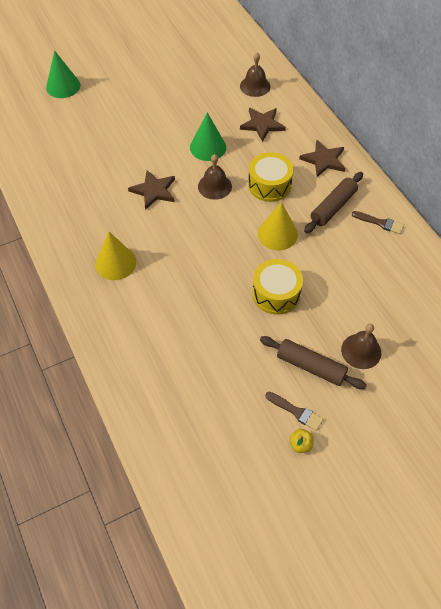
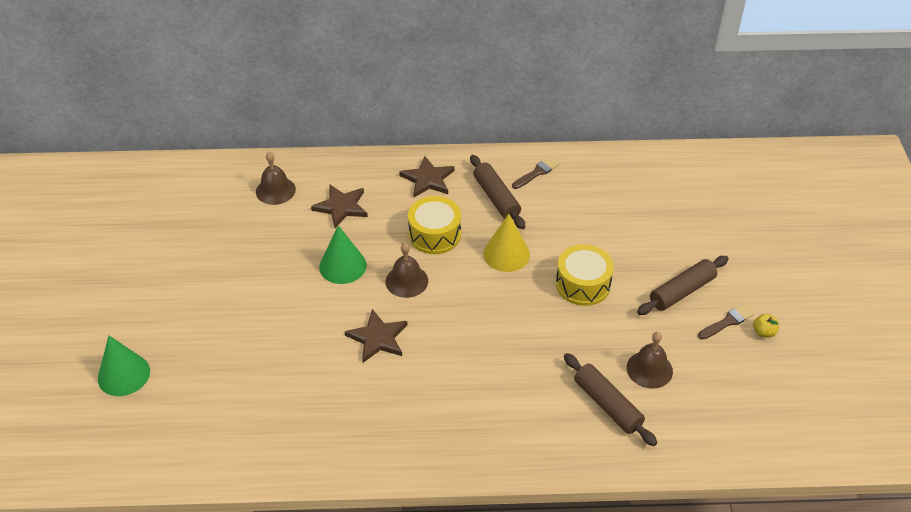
camera: 65 degrees left, 10 degrees down
yellow cone [95,231,136,280] -> none
brown bell [341,324,381,369] -> brown bell moved to [627,332,673,389]
none -> brown rolling pin [564,353,657,446]

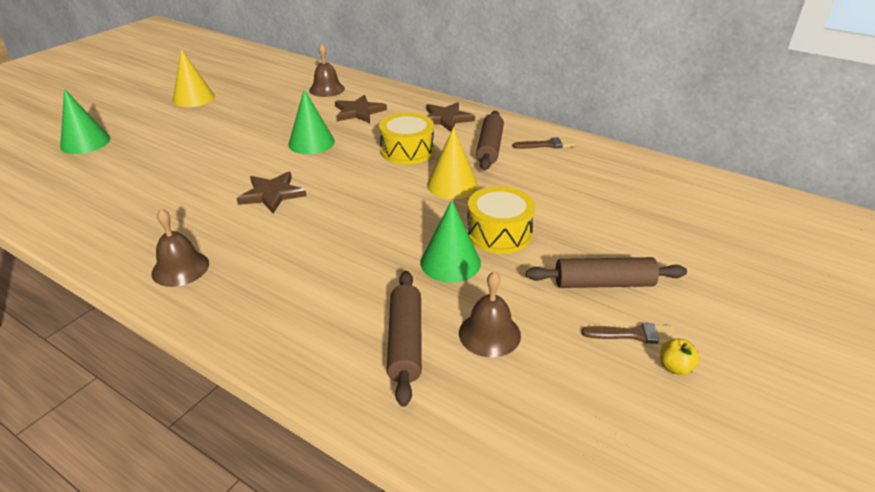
camera: 35 degrees right, 10 degrees down
brown bell [385,243,428,298] -> brown bell moved to [152,209,209,287]
none -> yellow cone [173,49,215,107]
none -> green cone [421,200,481,283]

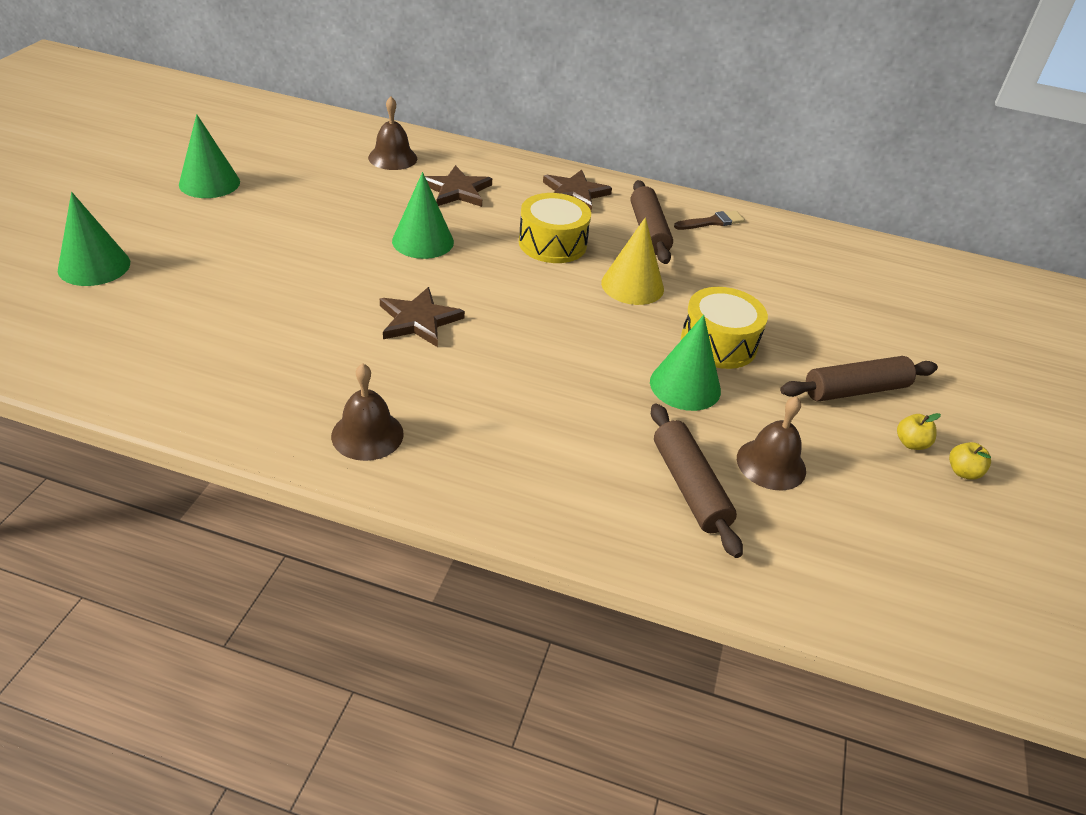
camera: 20 degrees left, 5 degrees up
yellow cone [173,49,215,107] -> green cone [179,114,240,198]
brown brush [581,323,677,344] -> yellow apple [897,413,941,450]

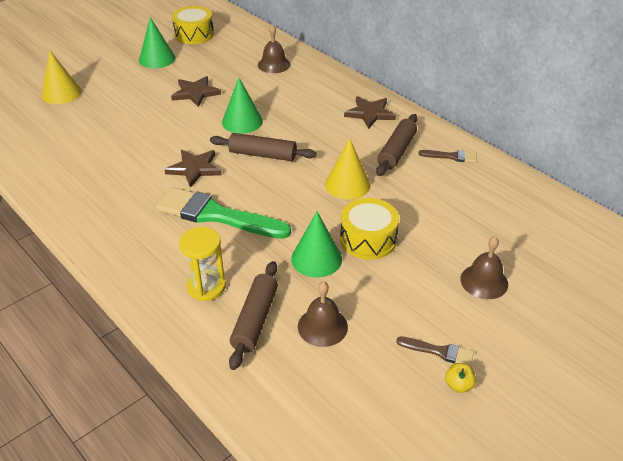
camera: 35 degrees right, 0 degrees up
green cone [58,192,130,286] -> yellow cone [42,50,81,104]
brown bell [331,363,404,461] -> brown bell moved to [460,236,508,299]
brown star [425,165,492,207] -> brown star moved to [171,76,221,107]
yellow drum [519,193,591,263] -> yellow drum moved to [172,6,214,44]
brown rolling pin [780,356,938,401] -> brown rolling pin moved to [210,133,316,161]
yellow apple [897,413,941,450] -> brown brush [396,337,474,366]
none -> green brush [156,187,291,239]
none -> yellow hourglass [179,227,226,301]

